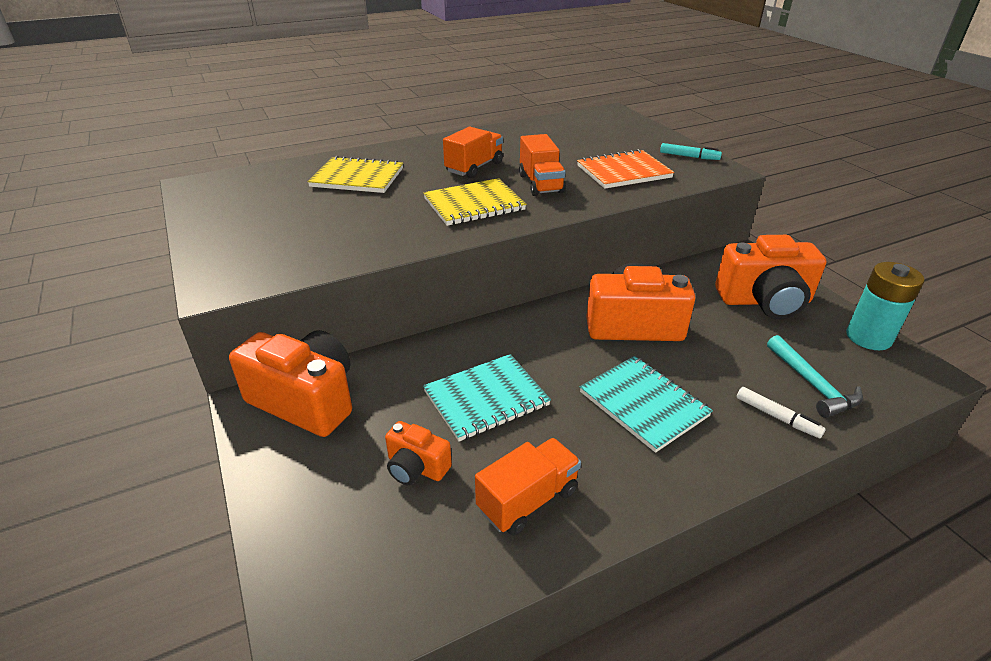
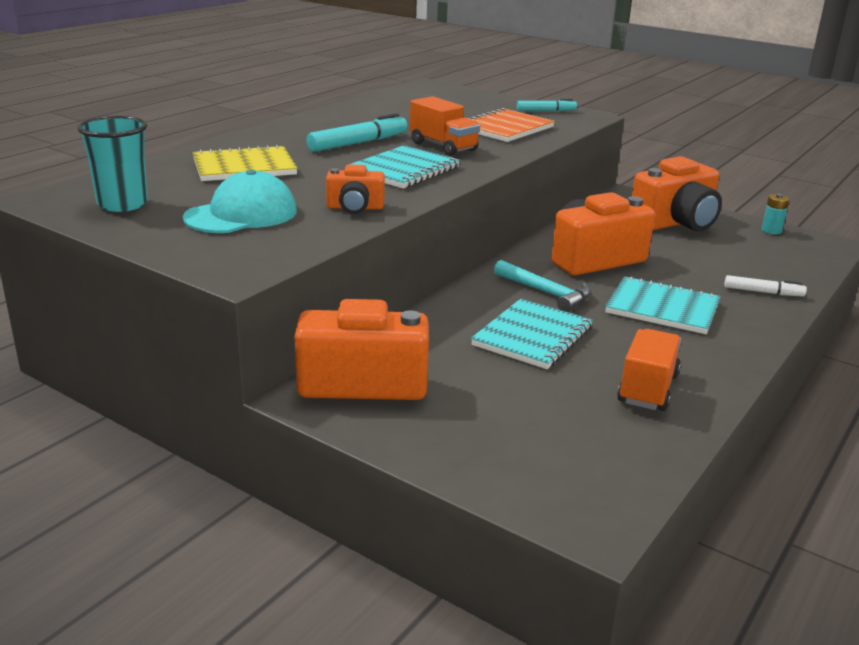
camera: 30 degrees left, 10 degrees down
orange camera [385,421,452,485] -> orange camera moved to [326,164,385,214]
yellow notebook [423,178,526,226] -> turquoise notebook [350,145,460,188]
orange truck [443,127,503,178] -> turquoise marker [306,113,408,152]
turquoise hammer [767,335,863,418] -> turquoise hammer moved to [494,260,591,312]
turquoise battery [846,262,925,350] -> turquoise battery [762,193,790,234], size x0.52
none -> turquoise cup [77,116,148,212]
none -> turquoise cap [183,170,297,233]

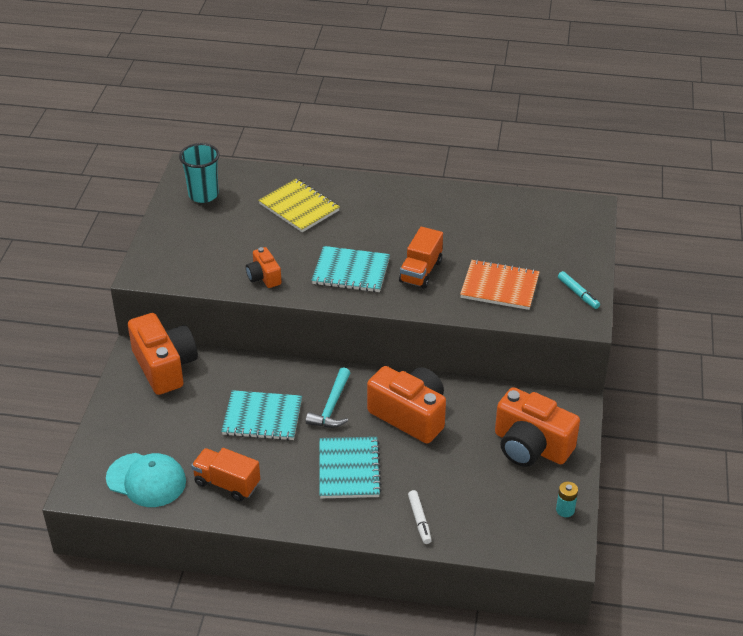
camera: 65 degrees right, 15 degrees up
turquoise cap [183,170,297,233] -> turquoise cap moved to [106,453,186,507]
turquoise marker [306,113,408,152] -> none
orange truck [617,329,681,411] -> orange truck turned 150 degrees counterclockwise [191,448,260,501]

